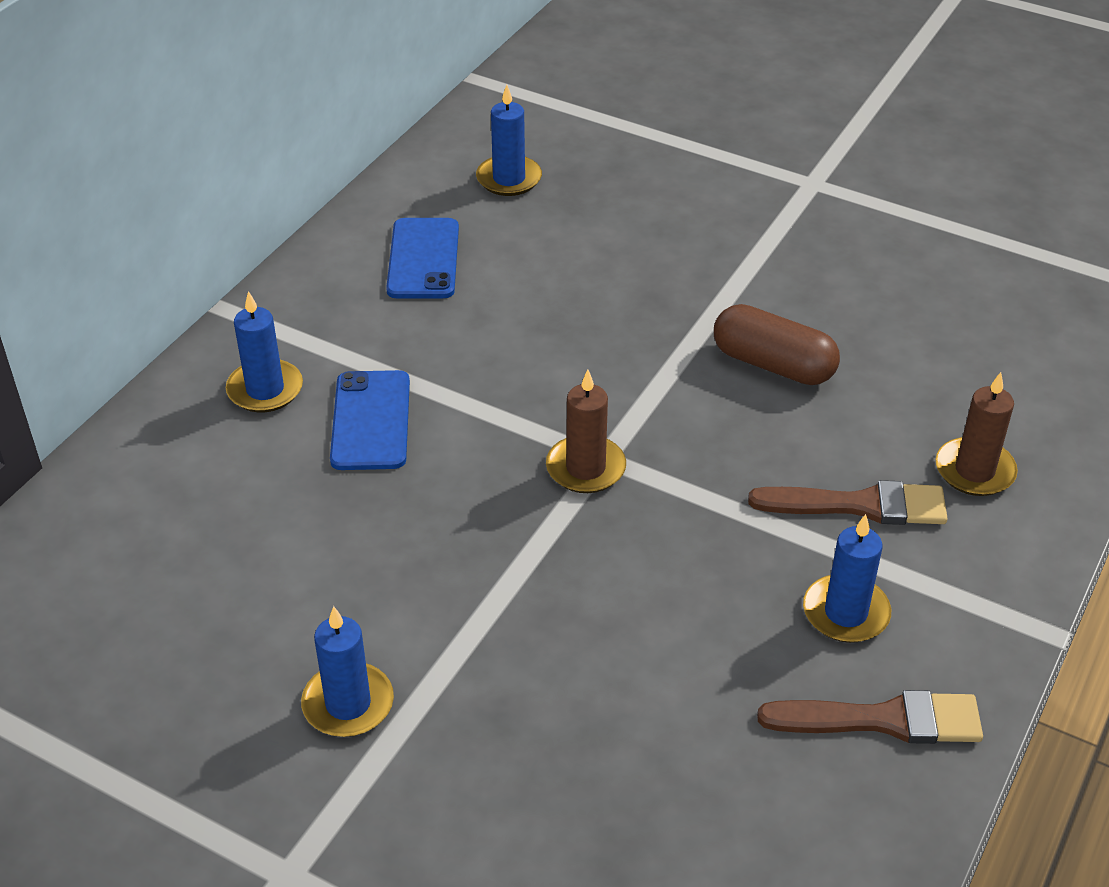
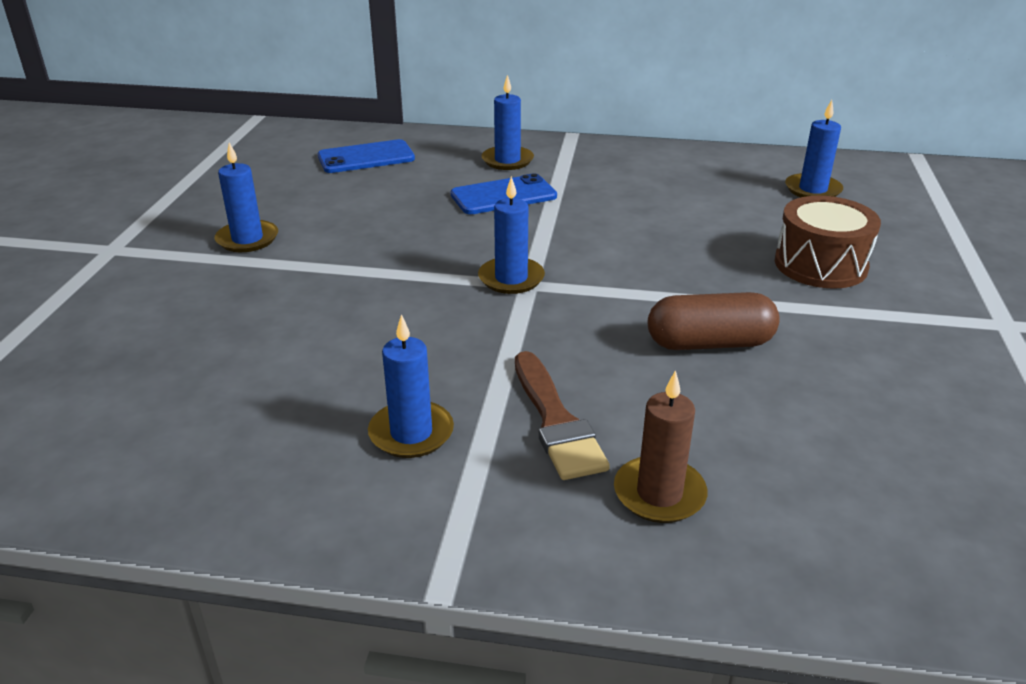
camera: 70 degrees right, 10 degrees down
blue phone [386,218,459,298] -> blue phone moved to [318,139,415,173]
brown candle [546,370,626,493] -> blue candle [478,176,545,294]
brown capsule [714,304,840,385] -> brown capsule turned 75 degrees clockwise [648,292,780,350]
brown brush [757,690,983,744] -> none
none -> brown drum [775,196,881,289]

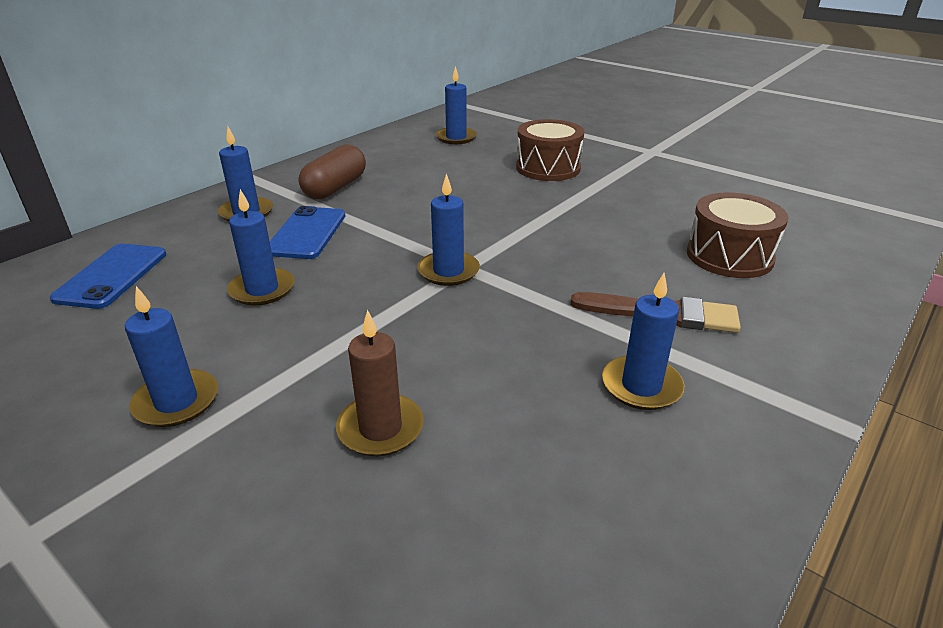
camera: 60 degrees left, 0 degrees up
brown candle [614,370,708,523] -> brown candle moved to [336,310,424,456]
brown capsule [648,292,780,350] -> brown capsule moved to [299,145,366,199]
none -> blue candle [227,189,295,306]
none -> brown drum [687,192,789,278]

